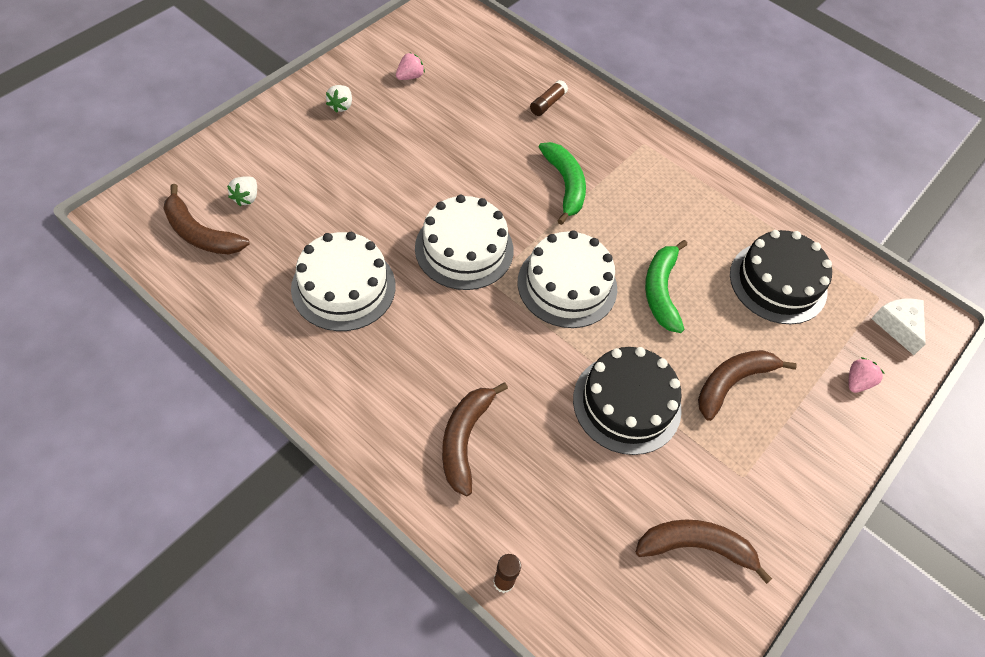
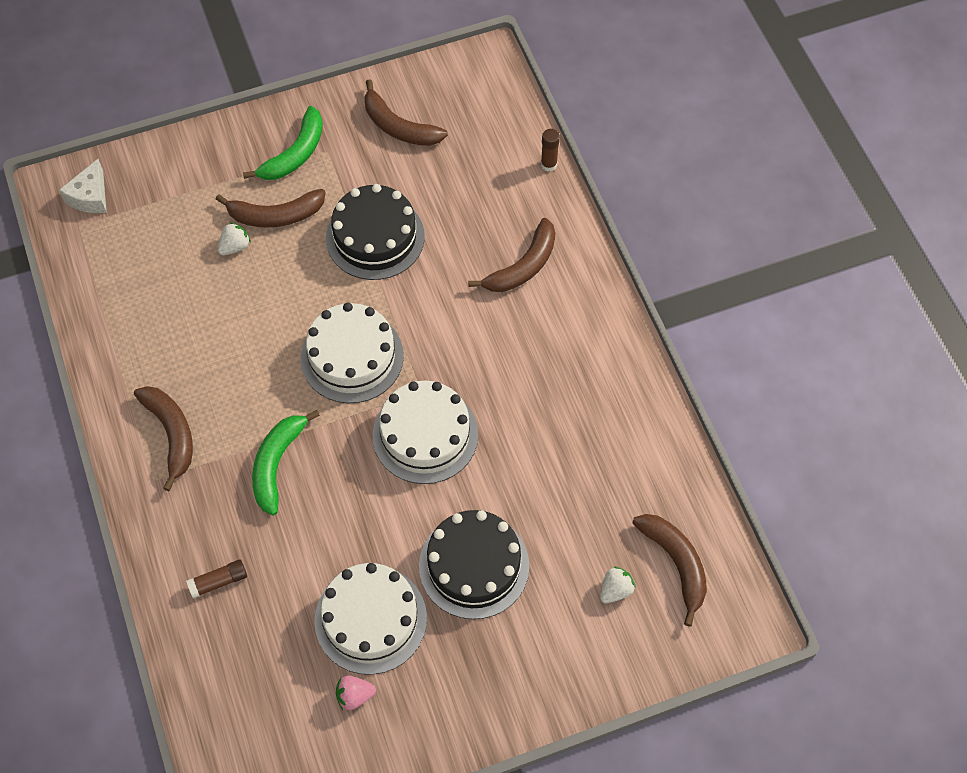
camera: 145 degrees left, 5 degrees up
white cake [291,232,396,331] -> white cake moved to [314,563,427,675]
white strawberry [326,85,352,113] -> white strawberry moved to [218,222,251,255]
green banana [645,240,687,333] -> green banana moved to [243,106,323,180]
black cake [730,230,832,324] -> black cake moved to [419,510,529,619]
pink strawberry [849,357,885,393] -> none
none -> brown banana [134,386,193,491]

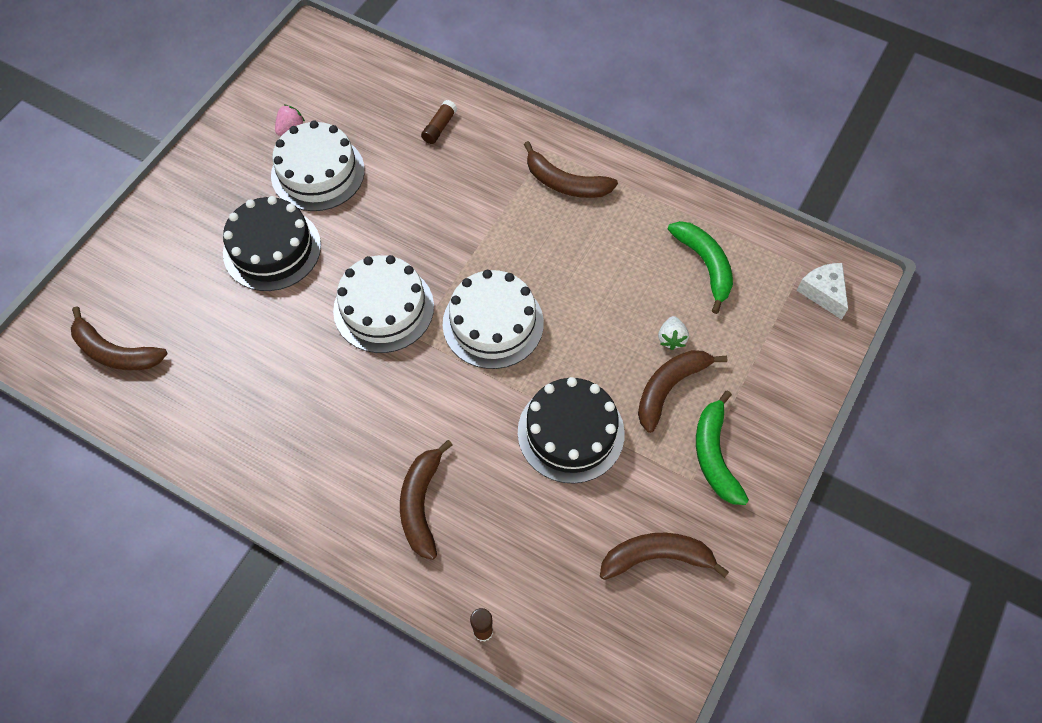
camera: 140 degrees right, 0 degrees up
green banana [252,410,320,516] -> green banana moved to [667,221,733,314]
white strawberry [600,566,636,603] -> none

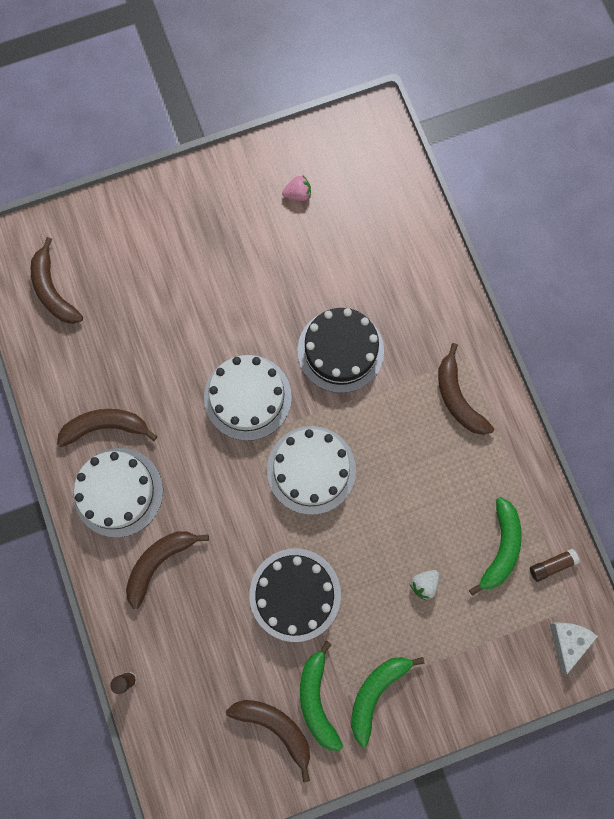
camera: 40 degrees right, 15 degrees up
black cake [223,196,321,291] -> black cake moved to [297,308,384,393]
white cake [271,120,365,211] -> white cake moved to [73,448,163,537]
brown glue stick [421,100,457,144] -> brown glue stick moved to [530,549,580,582]
brown banana [638,350,727,433] -> brown banana moved to [57,409,157,447]
none -> green banana [300,641,343,751]

